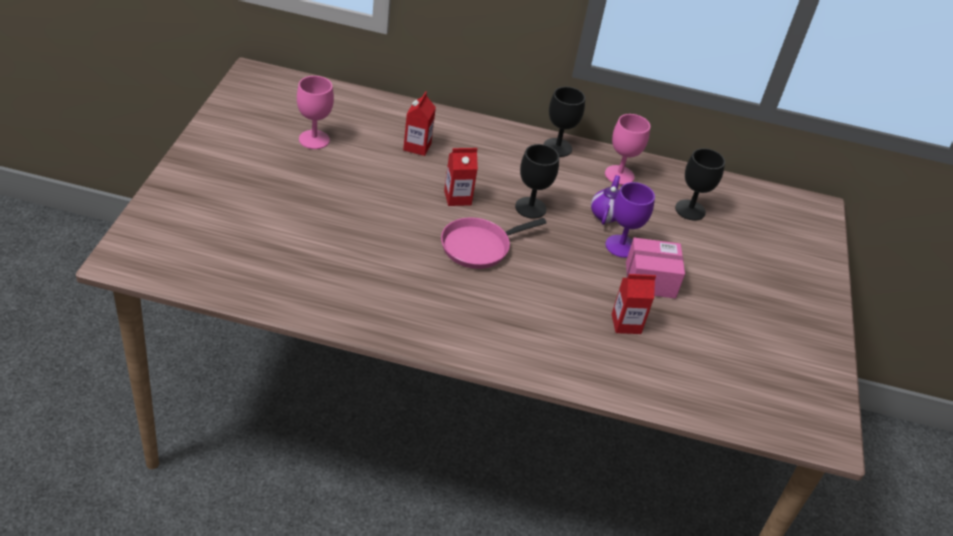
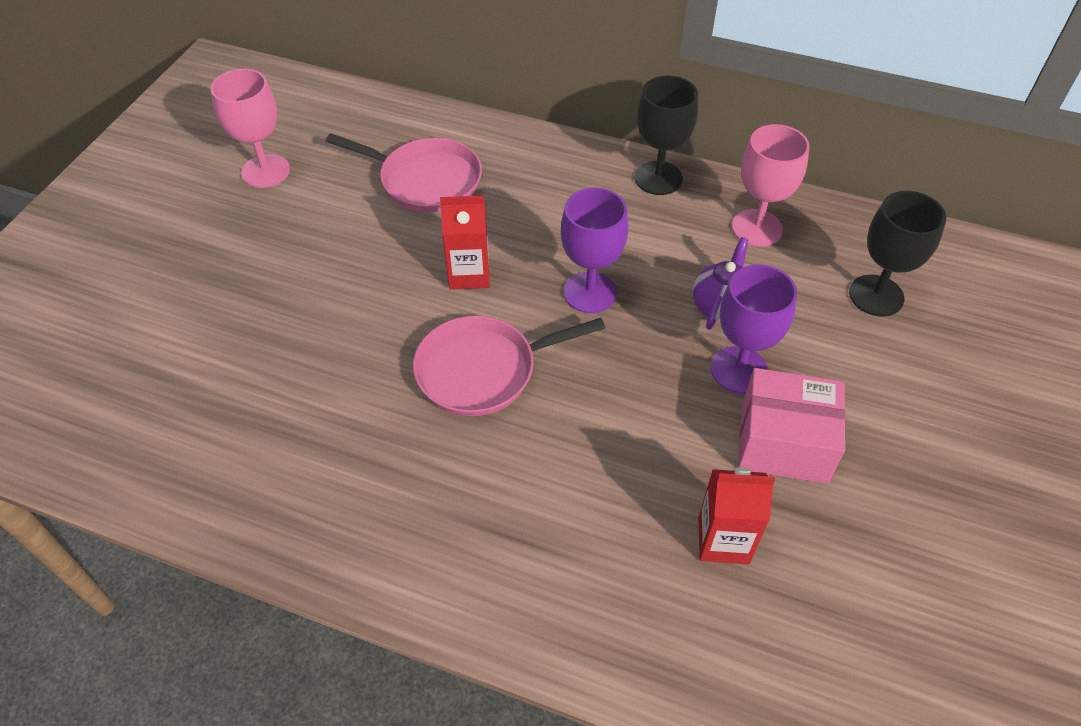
camera: 15 degrees right, 10 degrees up
red carton [403,91,436,156] -> pink pan [326,133,482,213]
black goblet [515,144,559,219] -> purple goblet [561,188,628,313]

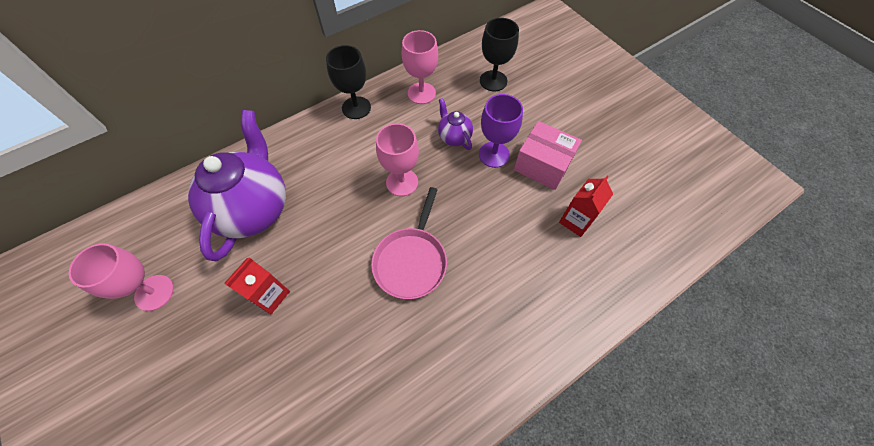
camera: 55 degrees left, 10 degrees up
pink pan [326,133,482,213] -> purple teapot [188,110,286,262]
red carton [440,195,490,290] -> red carton moved to [225,257,290,314]
purple goblet [561,188,628,313] -> pink goblet [376,123,419,196]
pink box [738,368,846,484] -> pink box turned 75 degrees clockwise [514,121,582,190]

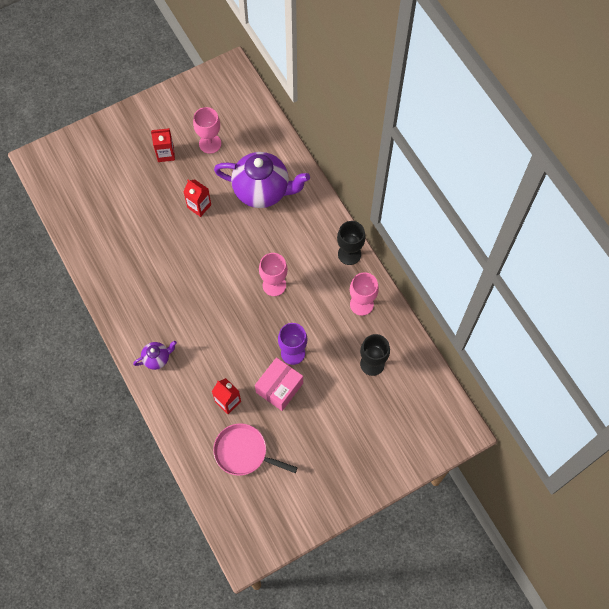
camera: 95 degrees right, 5 degrees up
pink pan [371,187,447,299] -> pink pan moved to [213,423,298,476]
purple teapot [438,98,473,150] -> purple teapot moved to [133,341,177,370]
none -> red carton [151,128,175,162]

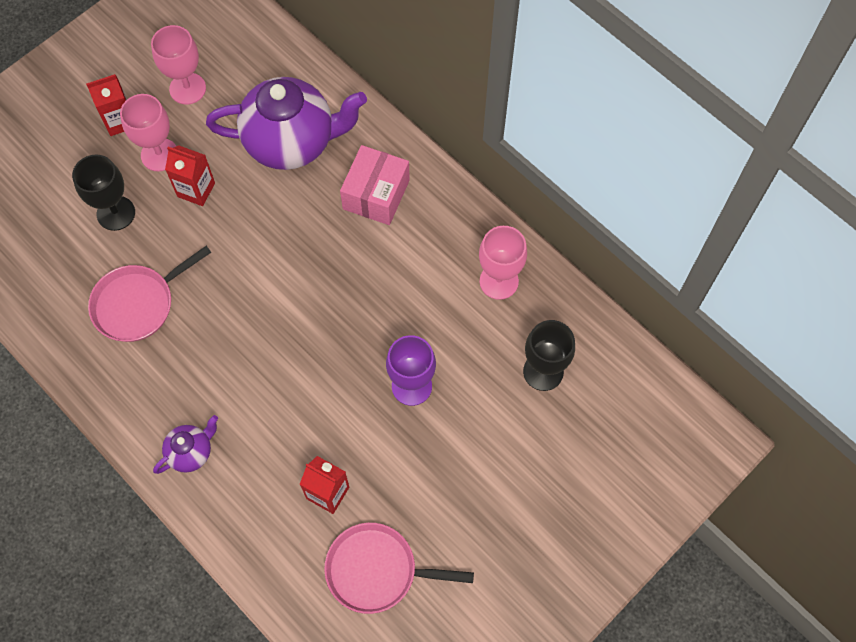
camera: 15 degrees left, 0 degrees up
pink box [255,357,303,411] -> pink box moved to [340,145,410,225]
pink goblet [259,253,288,296] -> pink goblet moved to [120,94,176,171]
black goblet [337,221,366,265] -> black goblet moved to [72,155,135,231]
none -> pink pan [88,246,211,342]

